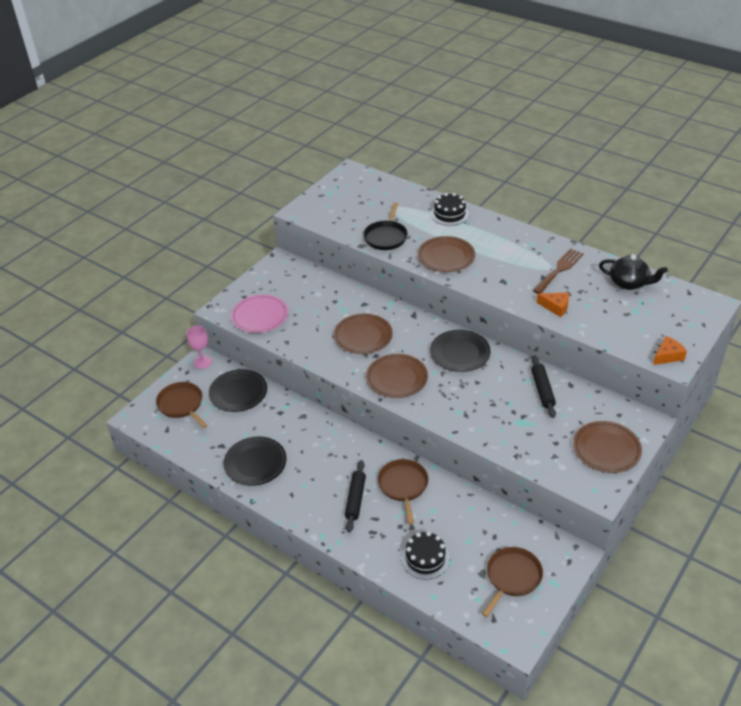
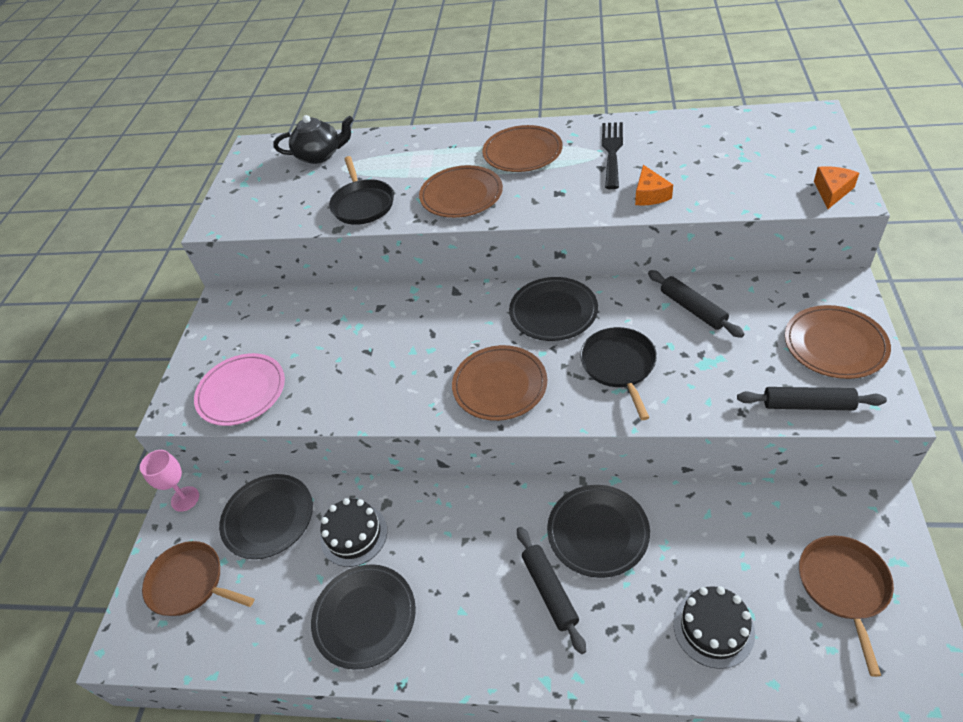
camera: 25 degrees left, 5 degrees up
brown plate [334,314,393,354] -> brown plate moved to [482,125,563,172]
brown pan [378,459,429,525] -> black plate [547,485,650,578]
black cake [431,193,469,226] -> black cake moved to [320,498,387,567]
brown fork [533,248,584,294] -> black fork [602,122,623,189]
orange cheese [537,292,569,317] -> orange cheese turned 90 degrees clockwise [635,165,673,205]
black teapot [599,254,668,290] -> black teapot moved to [274,115,353,164]
none -> black pan [580,327,657,420]
none -> black rolling pin [737,387,887,410]

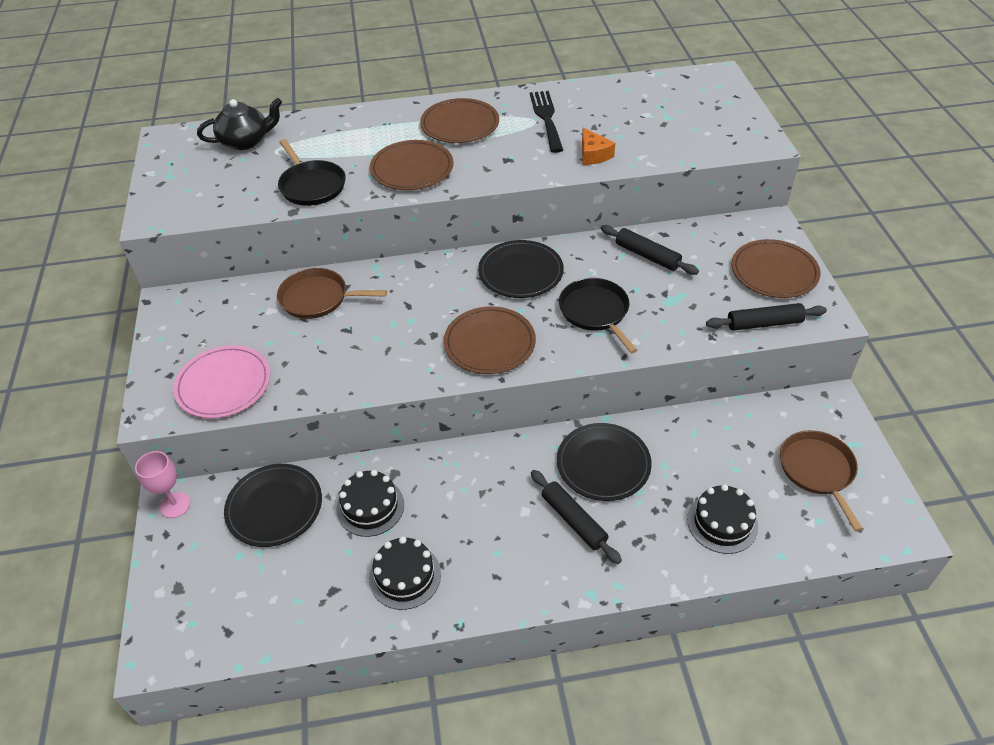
camera: 20 degrees left, 0 degrees up
brown pan [142,541,255,616] -> brown pan moved to [277,268,387,319]
black plate [311,564,416,669] -> black cake [369,536,441,610]
orange cheese [814,166,859,209] -> none

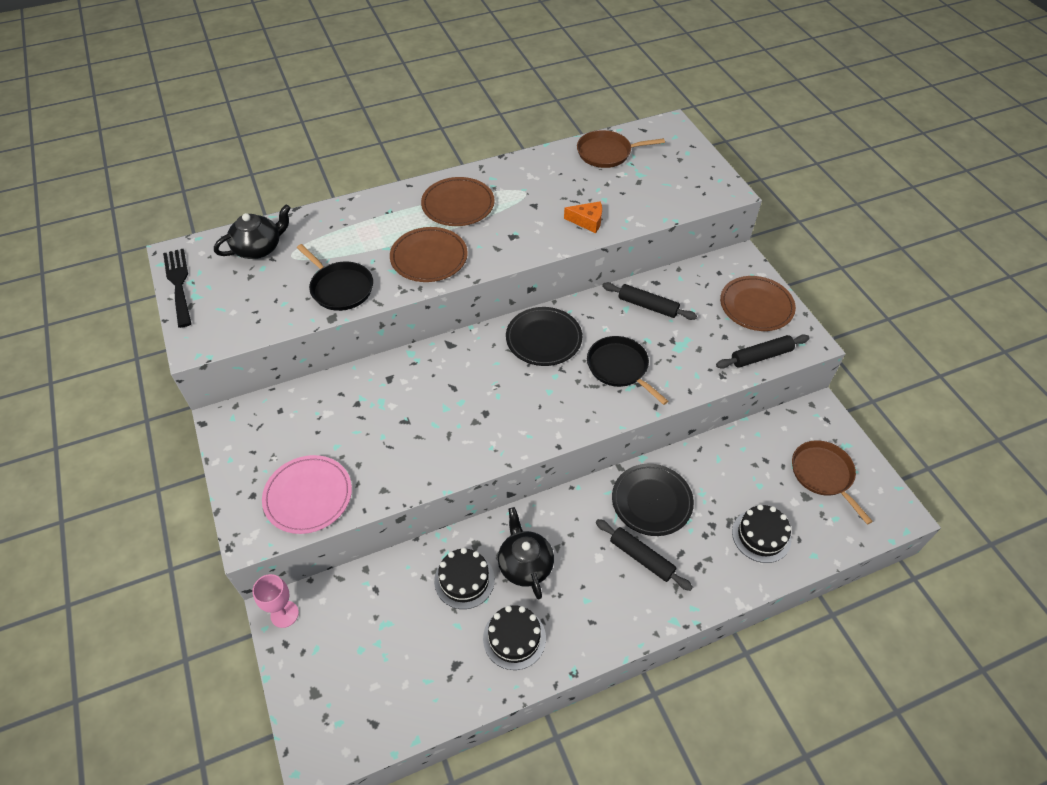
camera: 15 degrees left, 5 degrees up
black plate [224,464,322,547] -> none
brown pan [277,268,387,319] -> brown pan moved to [577,130,665,168]
brown plate [444,306,536,374] -> none
black fork [530,91,563,153] -> black fork moved to [163,249,192,328]
orange cheese [582,128,615,165] -> orange cheese turned 45 degrees counterclockwise [564,201,602,233]
none -> black teapot [498,507,554,599]

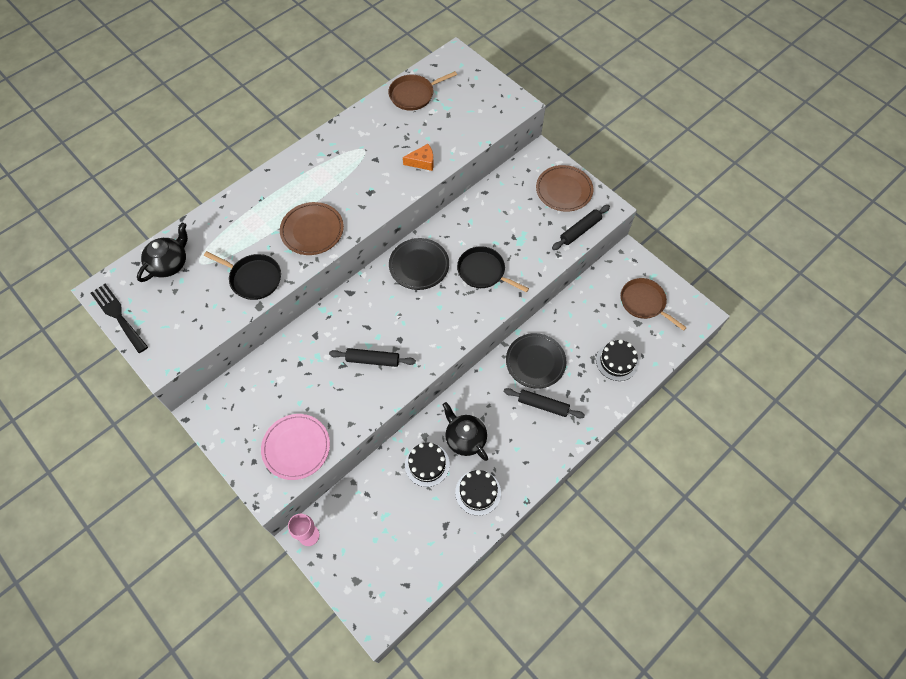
camera: 20 degrees left, 10 degrees up
brown plate [421,177,495,226] -> none
black rolling pin [602,282,697,320] -> black rolling pin moved to [329,348,416,367]

